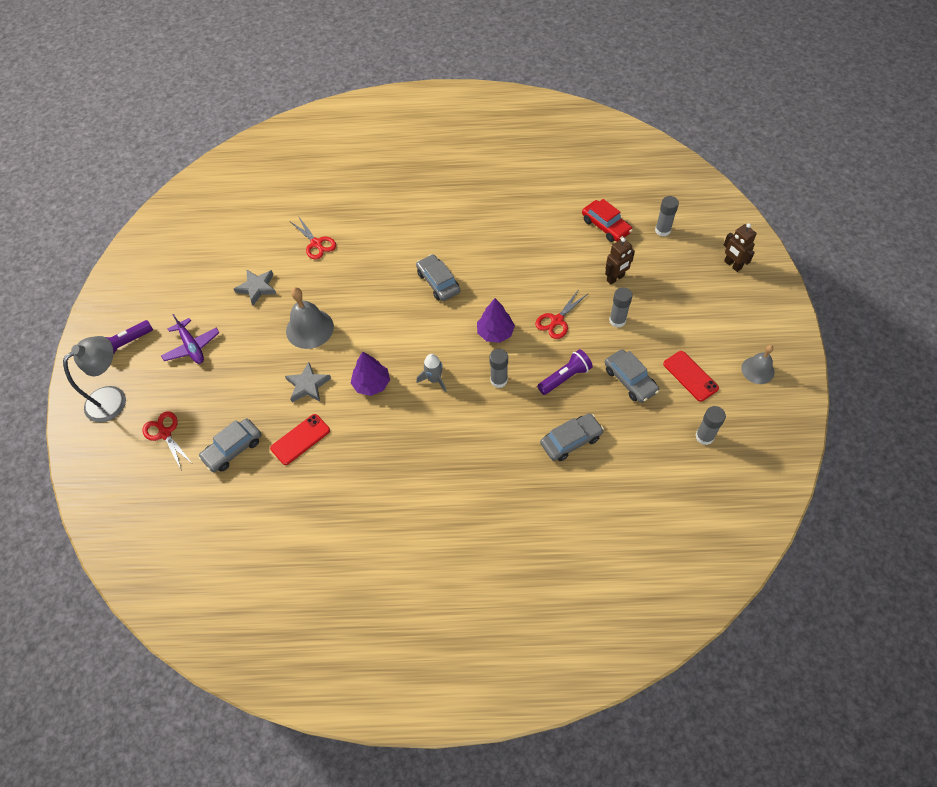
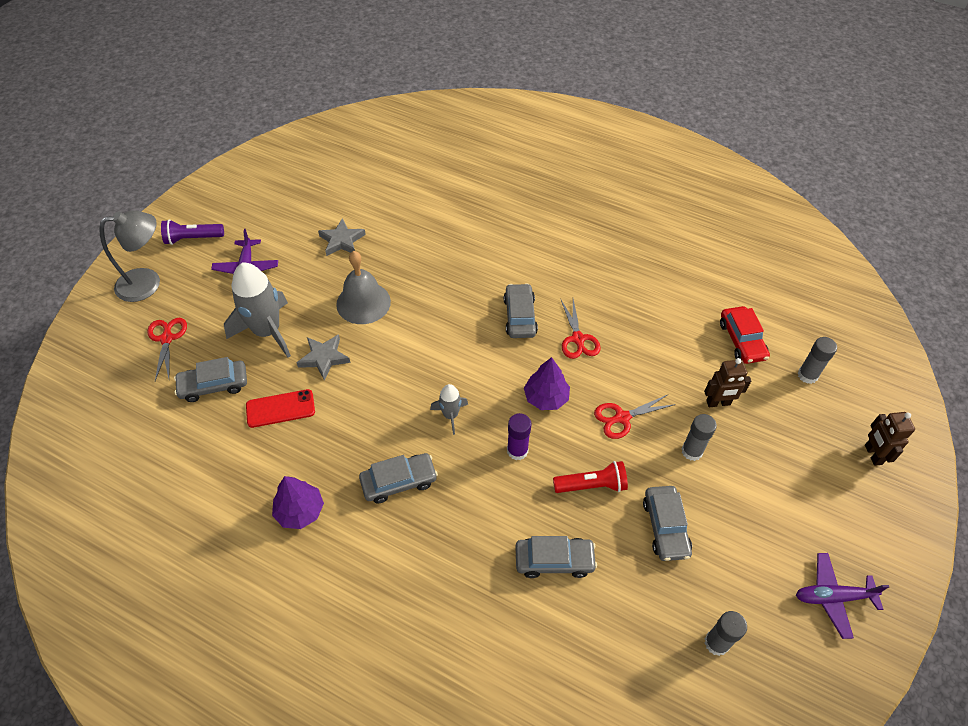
camera: 25 degrees right, 5 degrees down
red scissors [291,216,336,259] -> red scissors moved to [561,299,601,359]
purple tree [351,352,390,396] -> purple tree moved to [272,476,324,529]
grey glue stick [489,349,508,388] -> purple glue stick [507,413,532,460]
purple flashlight [537,349,593,395] -> red flashlight [553,461,628,493]
red phone [663,351,719,402] -> none
grey bell [741,345,775,384] -> purple plane [796,553,889,639]
none -> grey rocket [224,263,291,358]
none -> grey car [359,453,438,504]

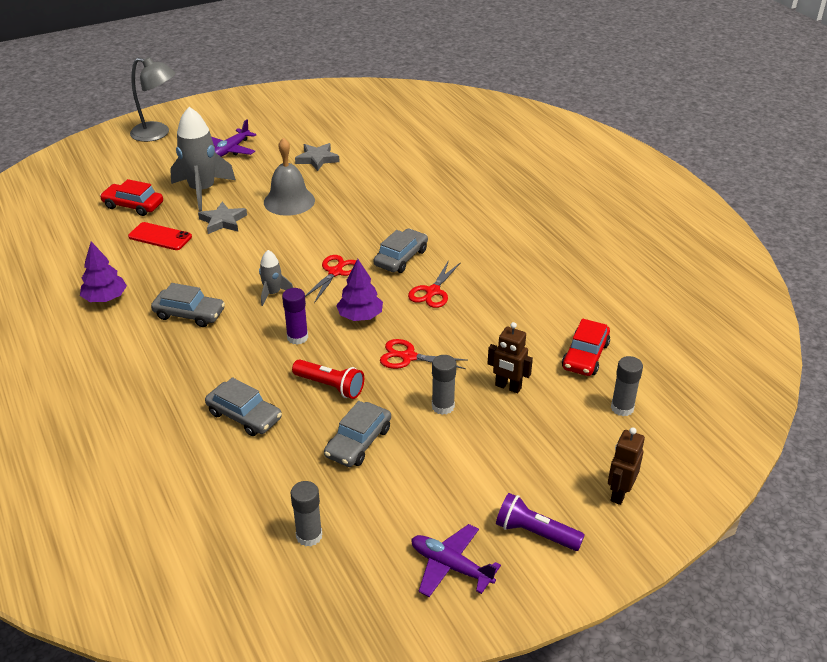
camera: 35 degrees right, 15 degrees down
red scissors [147,318,187,381] -> red scissors moved to [305,255,357,303]
purple flashlight [161,219,224,245] -> purple flashlight moved to [496,493,585,551]
grey car [174,357,247,402] -> red car [100,179,163,216]

